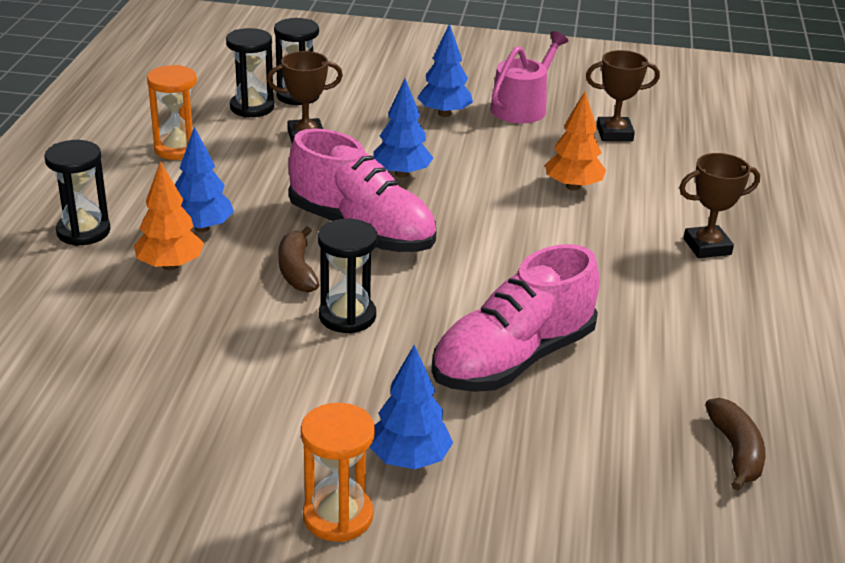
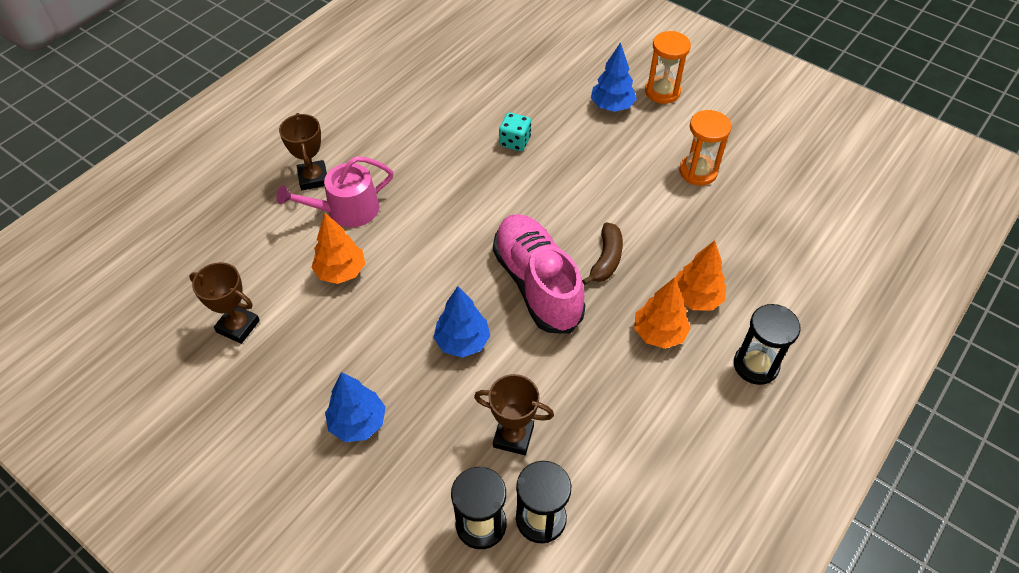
camera: 150 degrees left, 20 degrees up
orange hourglass [147,65,197,160] -> orange hourglass moved to [679,110,731,186]
blue tree [175,127,234,232] -> orange tree [634,277,691,349]
black hourglass [318,219,378,334] -> none
pink shoe [431,244,600,392] -> turquoise dice [499,112,531,151]
pink watering can [491,31,568,123] -> pink watering can moved to [276,156,393,227]
brown trophy [679,153,760,258] -> brown trophy turned 60 degrees clockwise [279,113,327,190]
brown banana [705,398,765,491] -> none

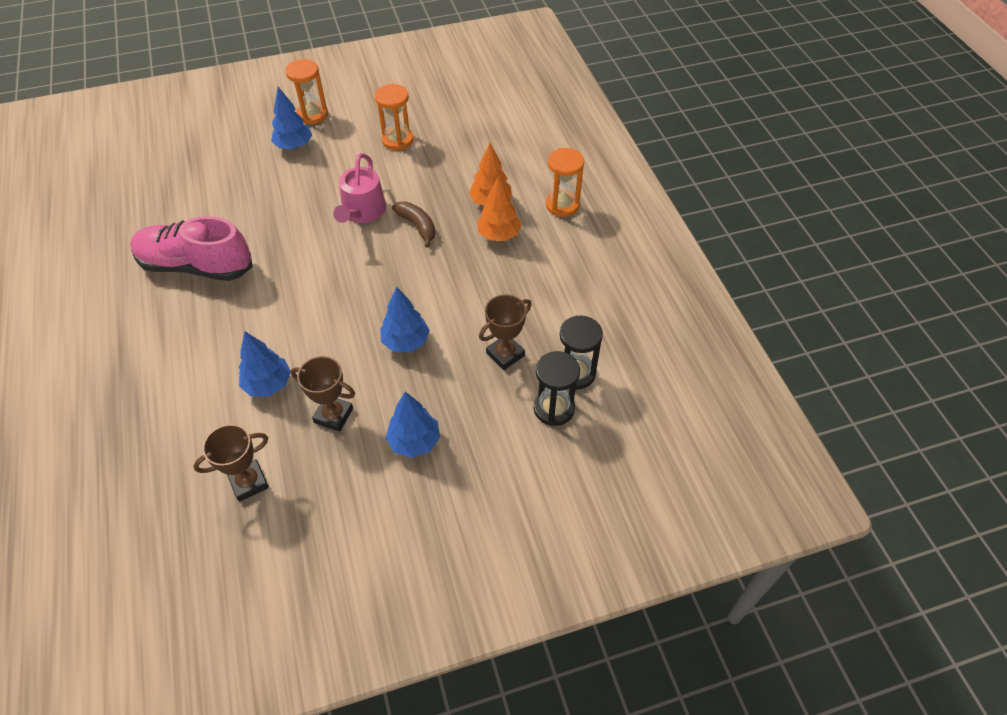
camera: 55 degrees left, 0 degrees up
pink watering can [276,156,393,227] -> pink watering can moved to [333,153,386,223]
brown trophy [279,113,327,190] -> brown trophy moved to [291,356,355,432]
orange tree [311,213,365,284] -> blue tree [239,331,291,397]
pink shoe [493,214,586,334] -> pink shoe moved to [130,216,253,281]
turquoise dice [499,112,531,151] -> none
black hourglass [734,304,800,385] -> orange hourglass [546,148,584,217]

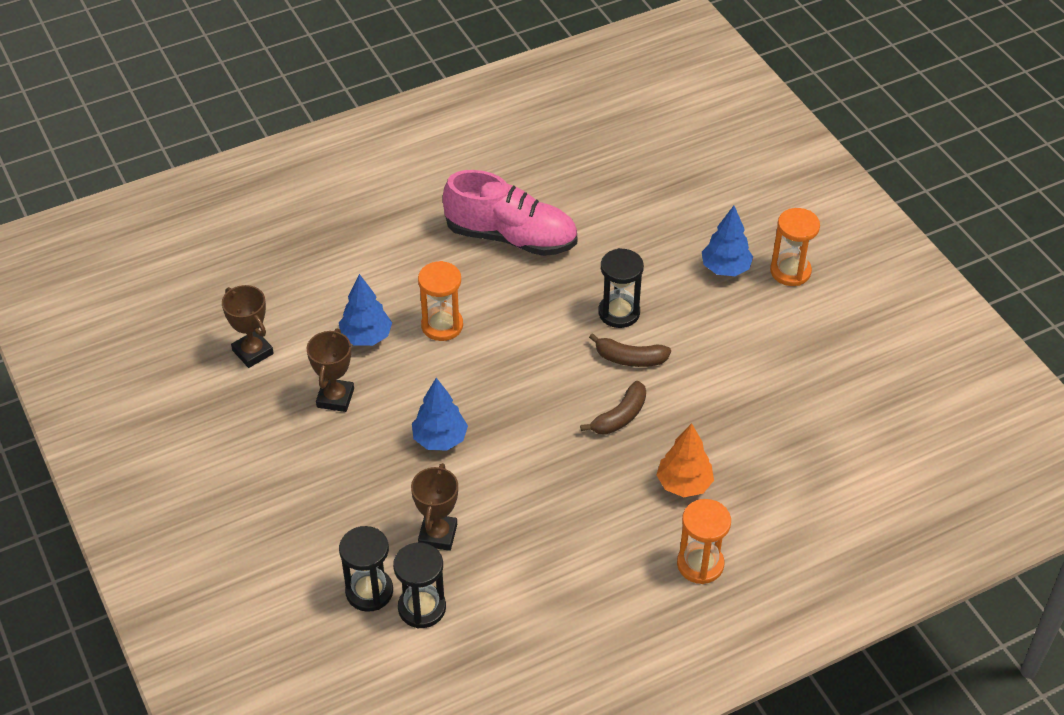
camera: 80 degrees right, 5 degrees down
pink shoe [130,216,253,281] -> pink shoe turned 105 degrees clockwise [443,170,577,256]
pink watering can [333,153,386,223] -> brown banana [589,333,671,367]
orange hourglass [375,84,414,150] -> orange hourglass moved to [418,261,463,341]
blue tree [386,391,440,458] -> none
orange tree [477,176,522,241] -> none
brown trophy [479,294,532,370] -> brown trophy turned 60 degrees clockwise [411,463,458,551]
none -> black hourglass [598,248,644,328]

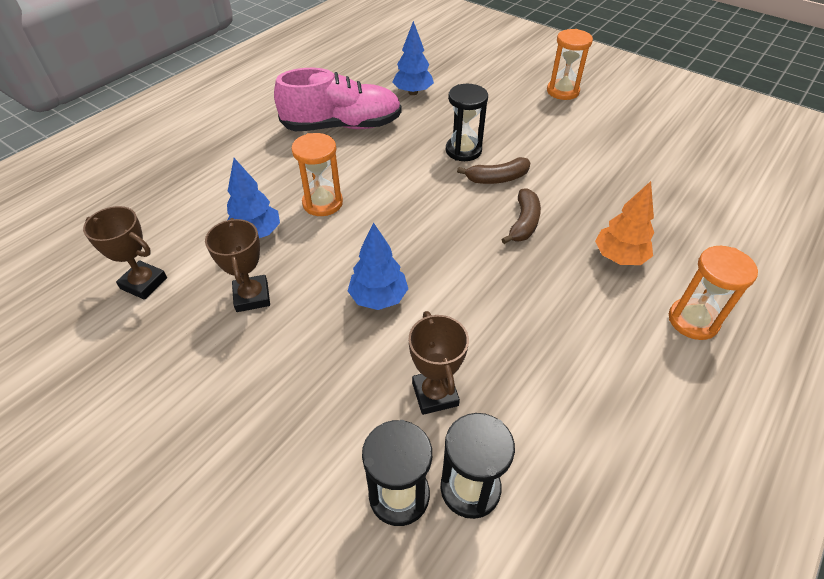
camera: 25 degrees left, 0 degrees up
blue tree [702,206,753,276] -> blue tree moved to [393,21,434,95]

